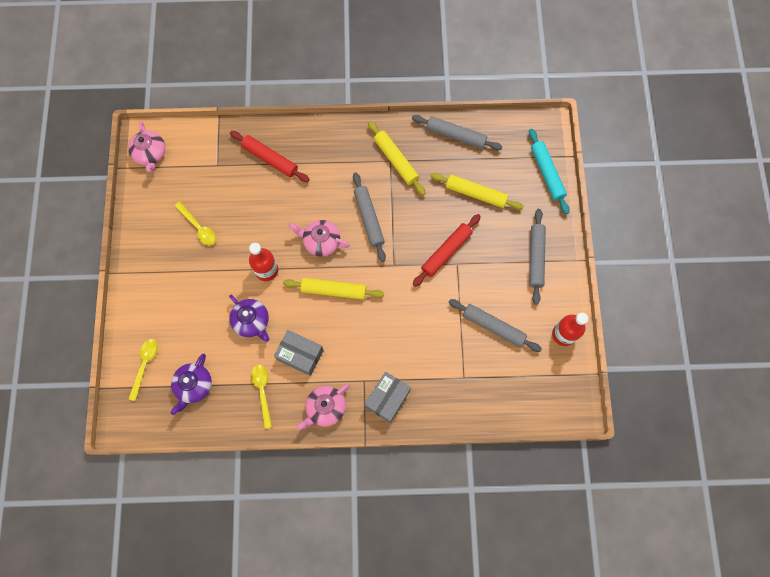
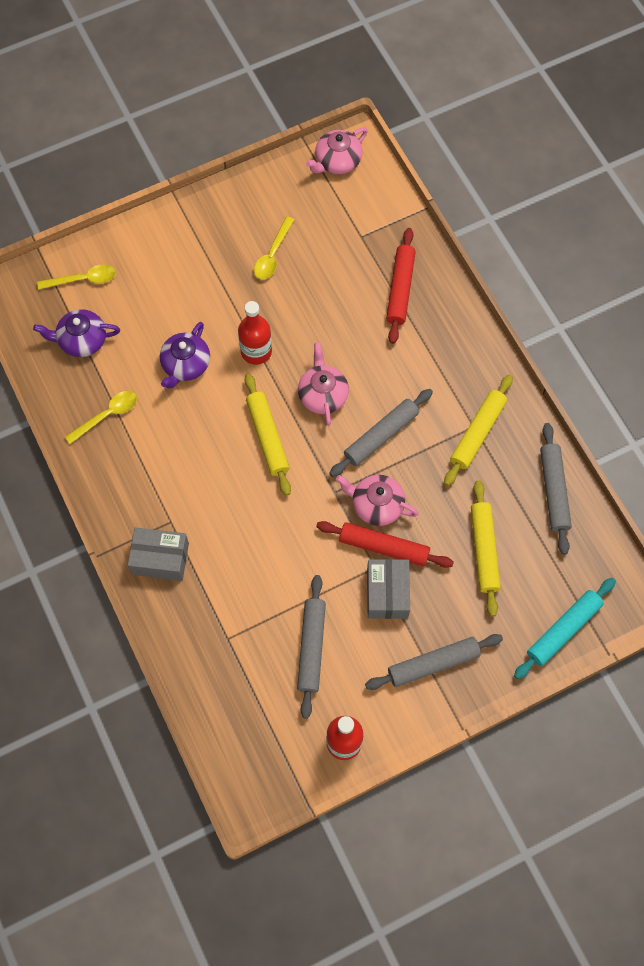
camera: 65 degrees right, 5 degrees down
grey box [274,330,324,376] -> grey box moved to [367,559,410,619]
pink teapot [296,384,350,430] -> pink teapot moved to [336,475,418,526]

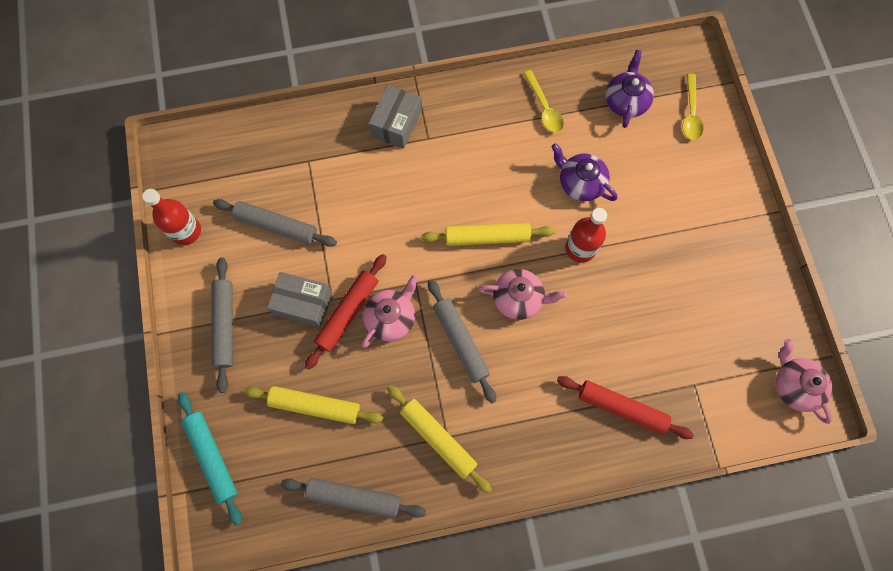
camera: 105 degrees right, 5 degrees up
yellow spoon [254,216,294,280] -> none

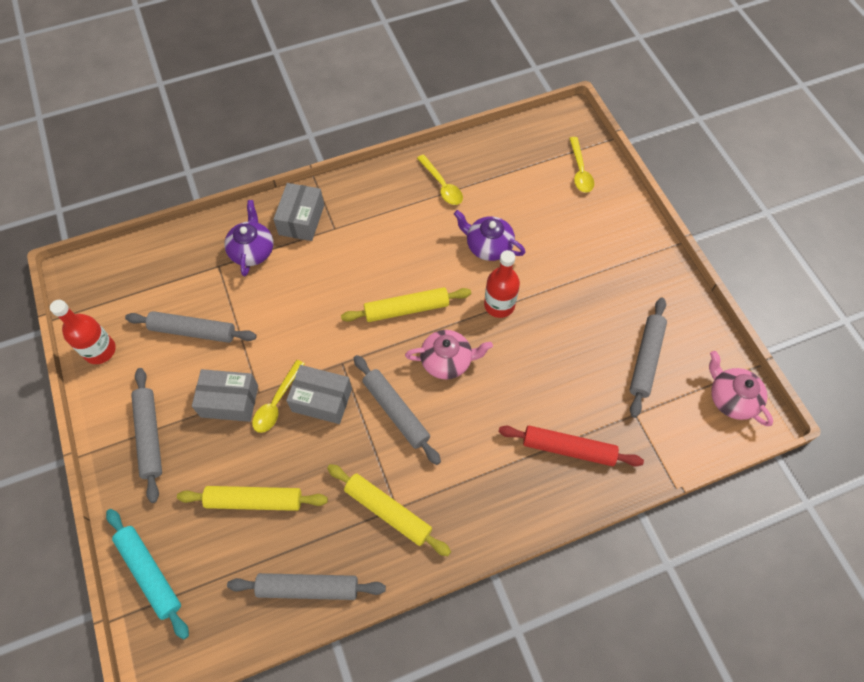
camera: 10 degrees left, 10 degrees down
red rolling pin [305,254,387,370] -> yellow spoon [252,360,305,433]
pink teapot [362,275,418,348] -> grey box [286,365,352,424]
purple teapot [605,50,654,128] -> purple teapot moved to [224,200,273,276]
none -> grey rolling pin [630,298,667,418]

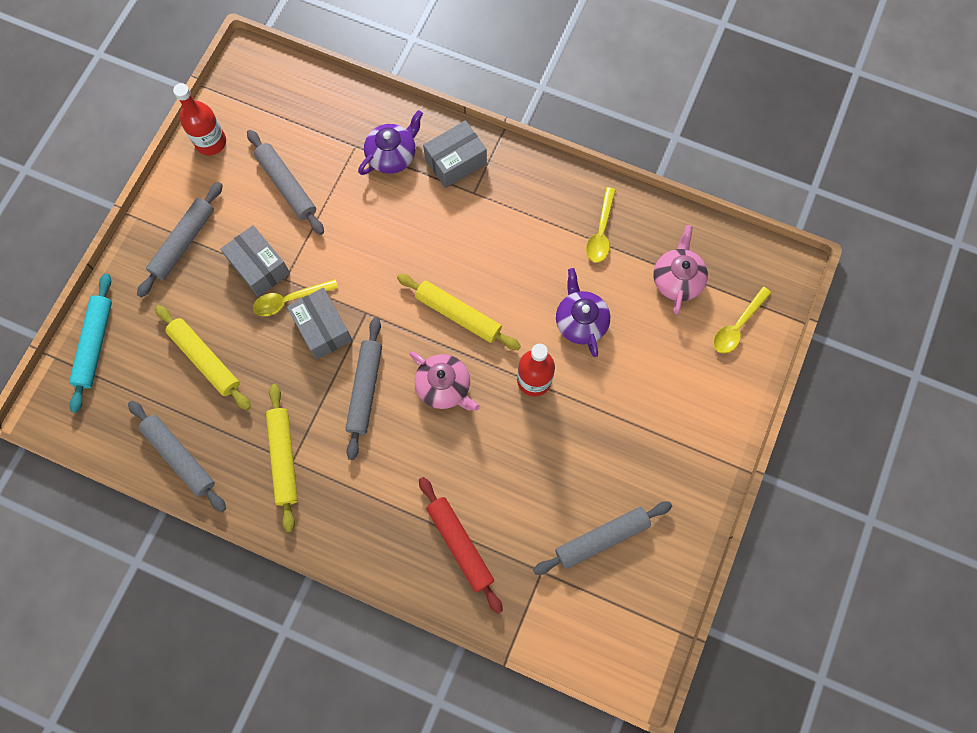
camera: 45 degrees right, 10 degrees up
pink teapot [709,351,773,426] -> pink teapot moved to [653,225,708,314]

